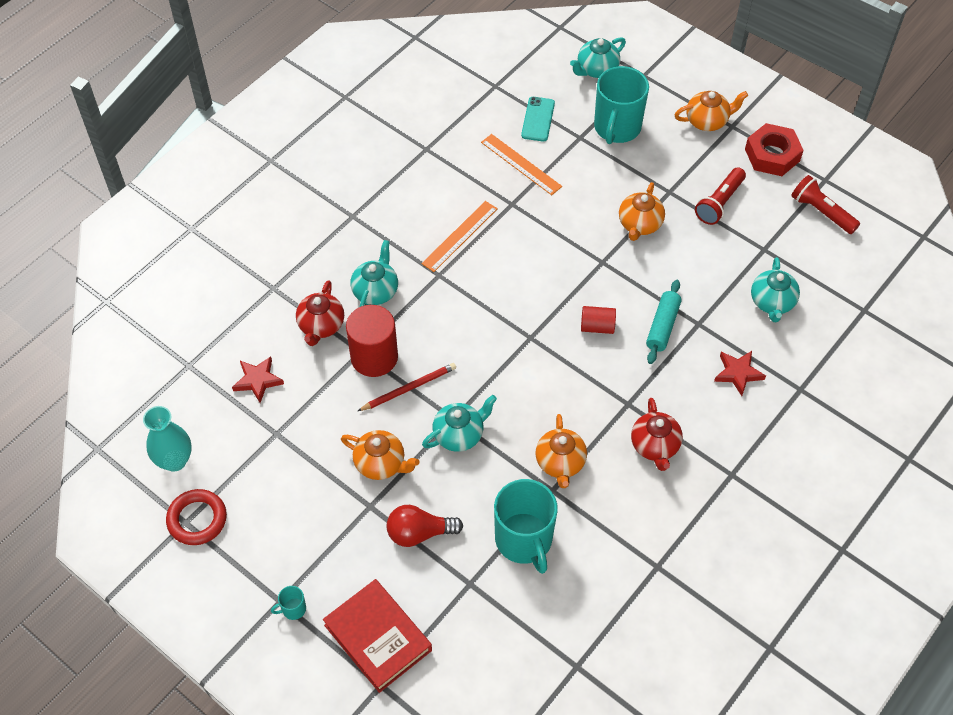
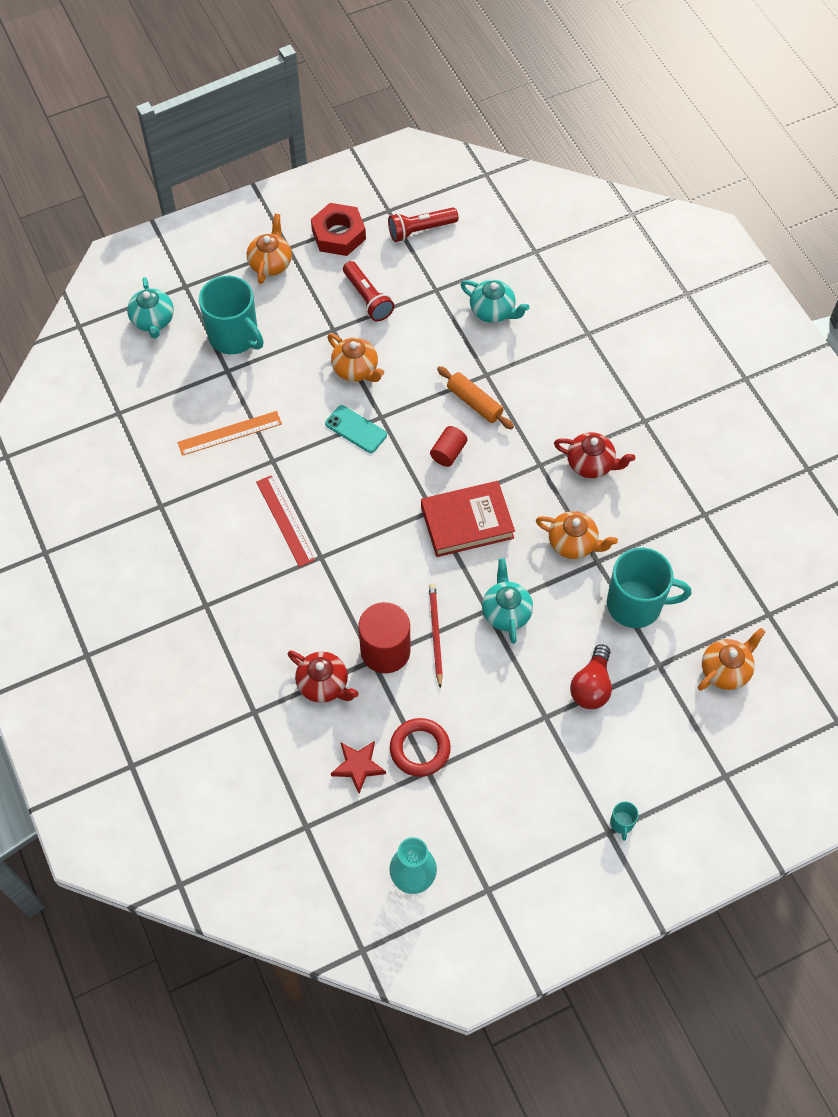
camera: 65 degrees left, 5 degrees up
red ring [166,489,227,545] -> red ring moved to [390,718,451,777]
red book [323,579,432,693] -> red book moved to [421,481,515,557]
orange teapot [341,430,419,480] -> orange teapot moved to [698,628,765,691]
turquoise teapot [351,240,398,307] -> none
orange ruler [422,201,498,272] -> red ruler [256,475,315,567]
turquoise phone [521,97,555,142] -> turquoise phone moved to [325,405,387,453]
turquoise rolling pin [646,280,681,364] -> orange rolling pin [437,366,514,429]
red star [714,351,766,396] -> none

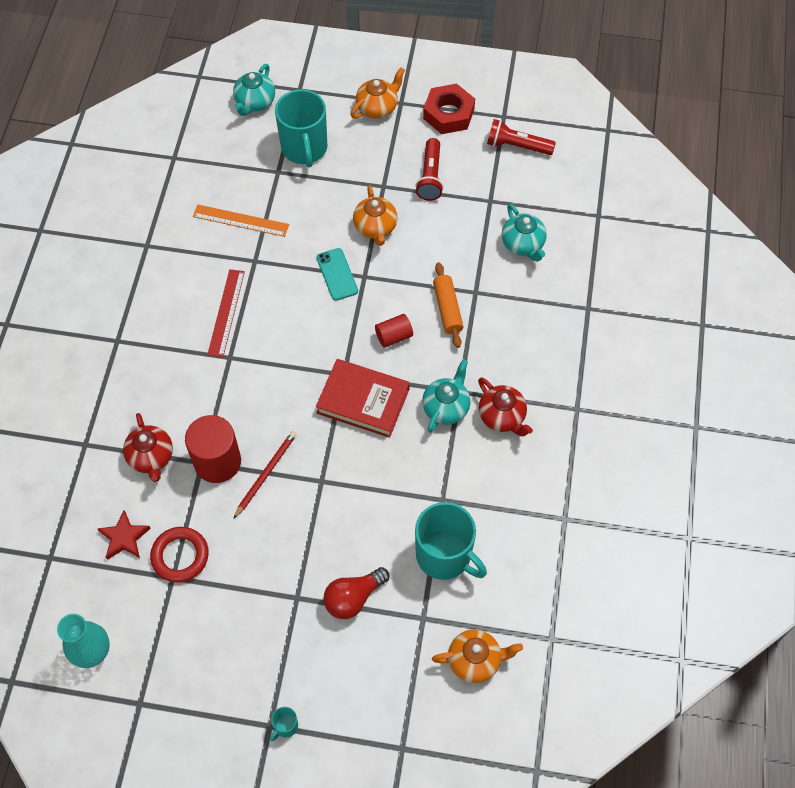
camera: 35 degrees right, 0 degrees up
turquoise teapot [482,558,533,644] -> turquoise teapot moved to [422,359,470,433]
orange teapot [536,511,618,559] -> none

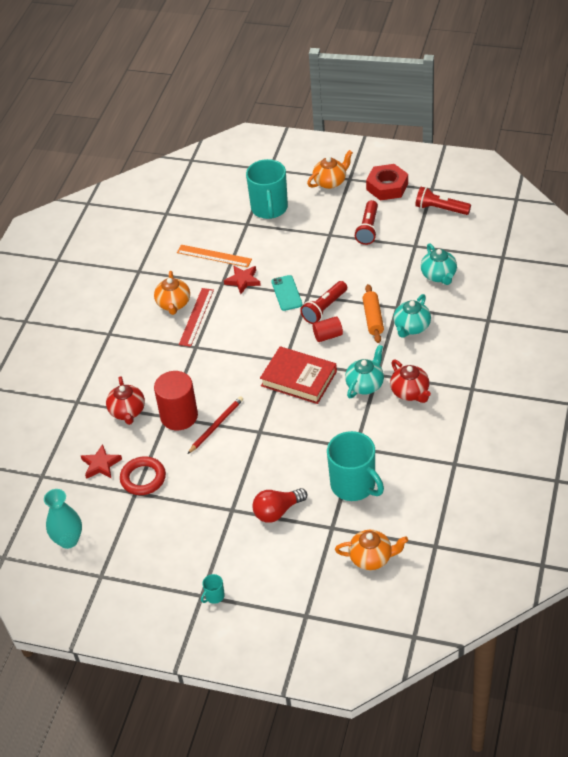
camera: 10 degrees right, 15 degrees down
turquoise teapot [233,64,275,116] -> turquoise teapot moved to [393,294,431,338]
orange teapot [353,185,398,246] -> orange teapot moved to [154,271,190,315]
none -> red star [224,265,261,294]
none -> red flashlight [300,281,347,324]

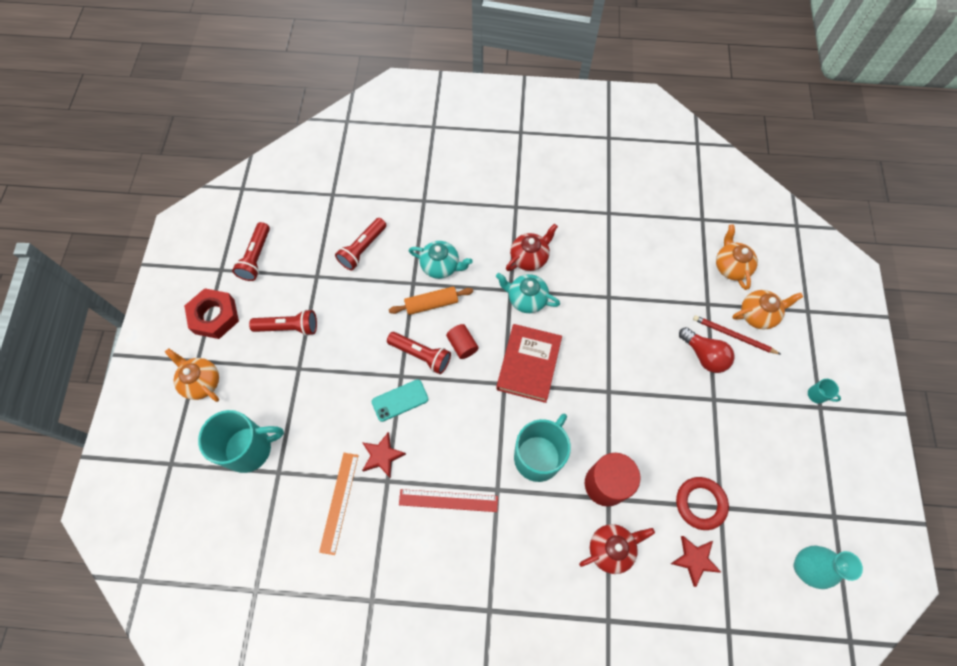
camera: 105 degrees left, 20 degrees up
orange teapot [154,271,190,315] -> orange teapot moved to [732,290,803,330]
red pencil [188,396,243,454] -> red pencil moved to [693,315,781,355]
turquoise mug [327,431,384,501] -> turquoise mug moved to [514,414,571,482]
turquoise teapot [421,243,457,285] -> red flashlight [335,218,386,270]

